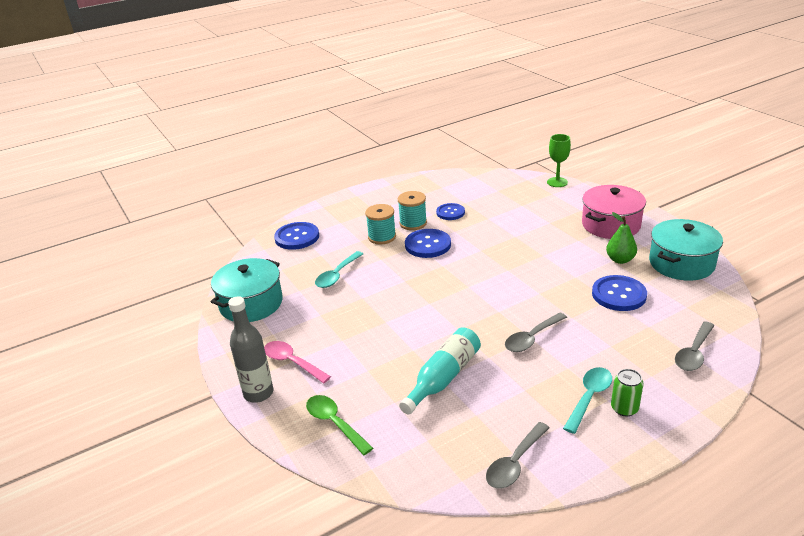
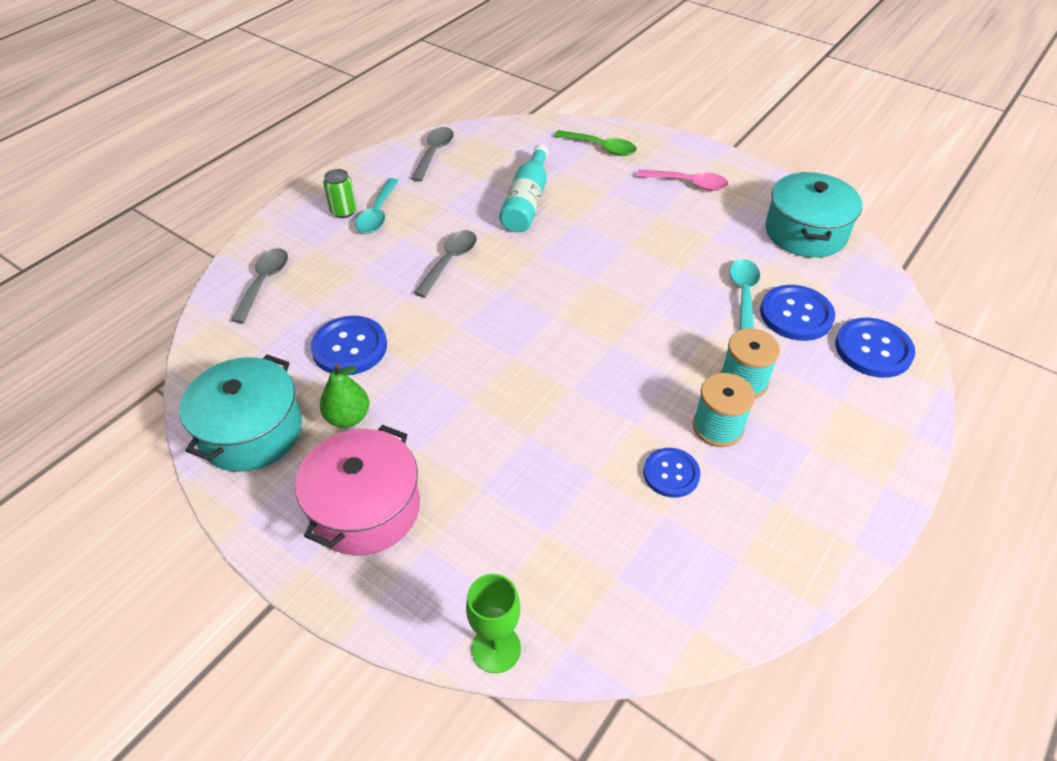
camera: 155 degrees right, 15 degrees up
grey bottle [228,296,273,403] -> none
blue button [405,229,451,258] -> blue button moved to [760,285,835,341]

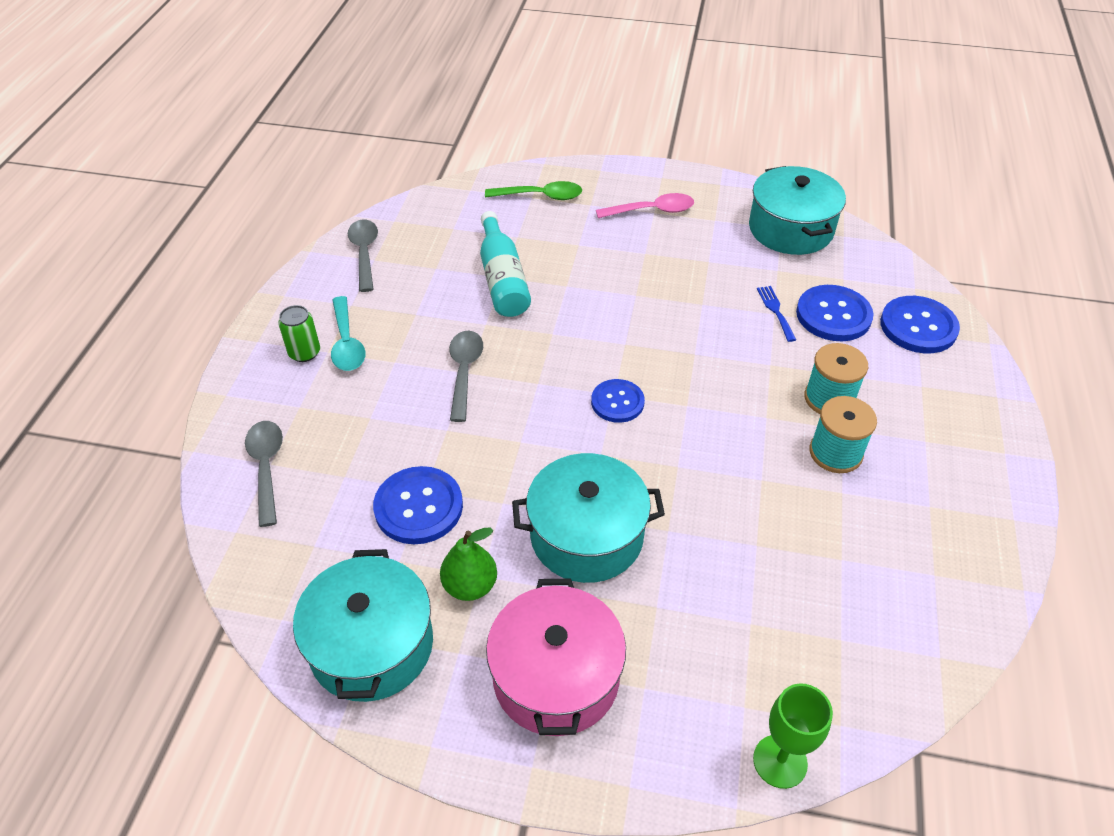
camera: 25 degrees left, 0 degrees up
blue button [643,448,700,498] -> blue button moved to [591,379,645,423]
turquoise spoon [729,259,760,330] -> blue fork [757,286,796,342]
none -> turquoise pot [512,453,665,583]

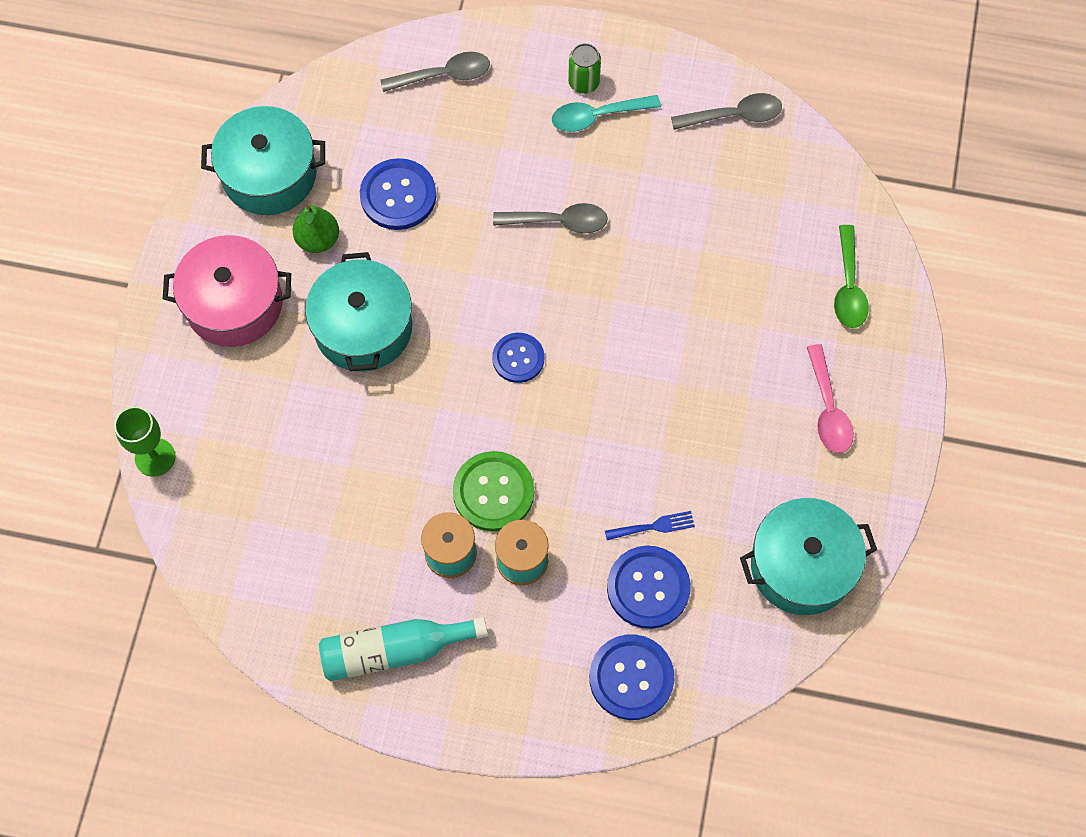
camera: 90 degrees right, 20 degrees up
turquoise bottle [480,211,531,317] -> turquoise bottle moved to [319,617,488,681]
none -> green button [453,451,534,531]

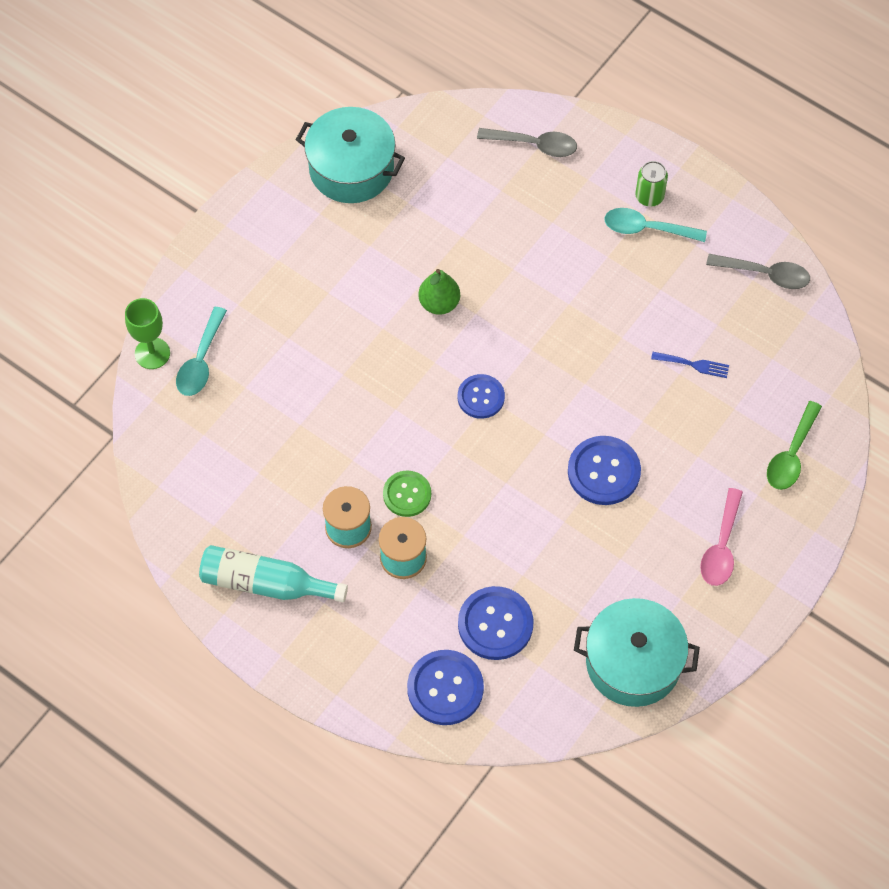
camera: 25 degrees right, 5 degrees down
pink pot [163,235,291,347] -> none
green pear [293,205,339,253] -> green pear moved to [418,269,460,315]
turquoise pot [305,252,412,371] -> none
blue button [360,158,436,230] -> blue button moved to [568,436,641,505]
green button [453,451,534,531] -> green button [383,470,431,517], size x0.66
grey spoon [493,203,608,233] -> none
blue fork [605,511,695,540] -> blue fork moved to [651,352,729,378]
none -> turquoise spoon [176,307,227,396]

